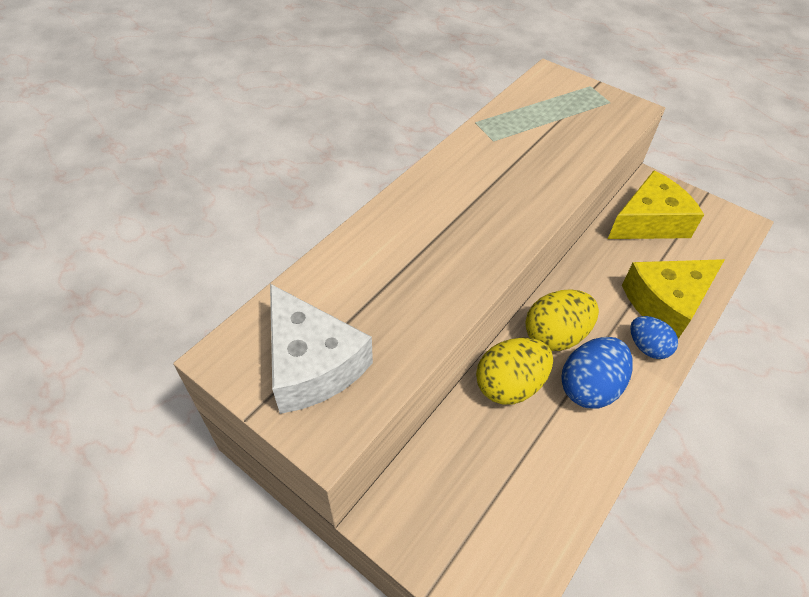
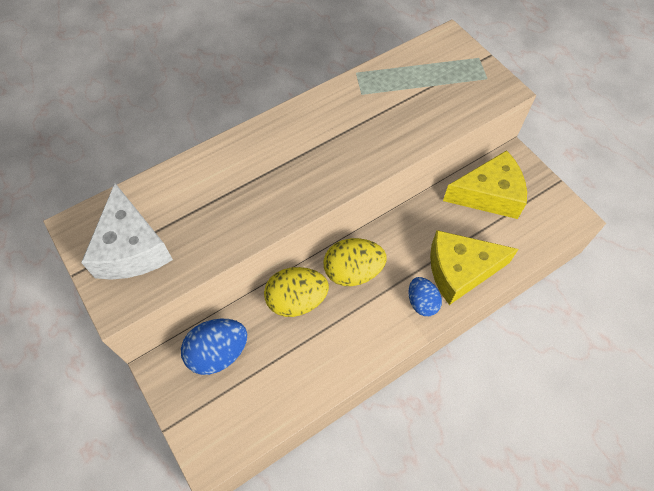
camera: 20 degrees right, 10 degrees up
blue egg [561,337,633,409] -> blue egg moved to [181,319,247,375]

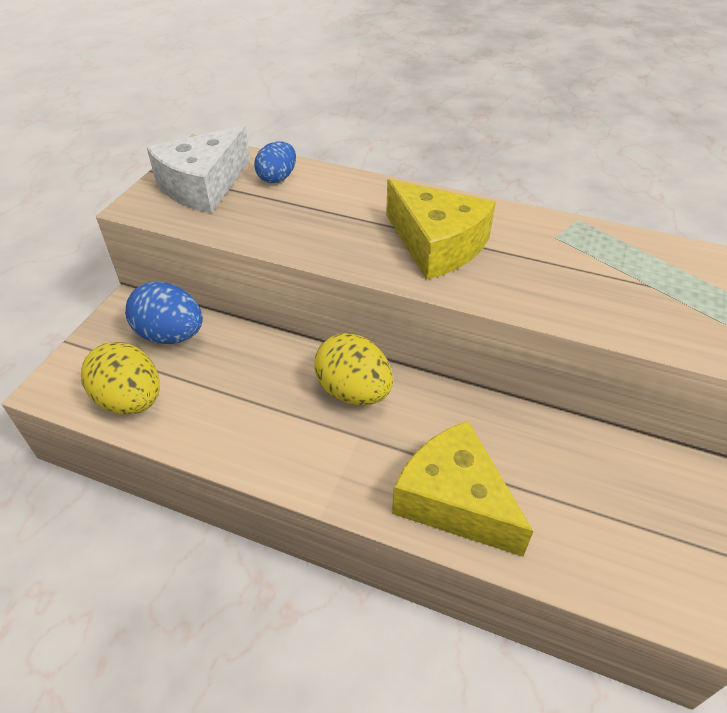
camera: 55 degrees right, 15 degrees down
yellow egg [264,267,329,317] -> yellow egg moved to [81,342,160,414]
blue egg [408,277,442,316] -> blue egg moved to [254,141,296,183]
yellow cheese [443,150,527,219] -> yellow cheese moved to [386,179,496,280]

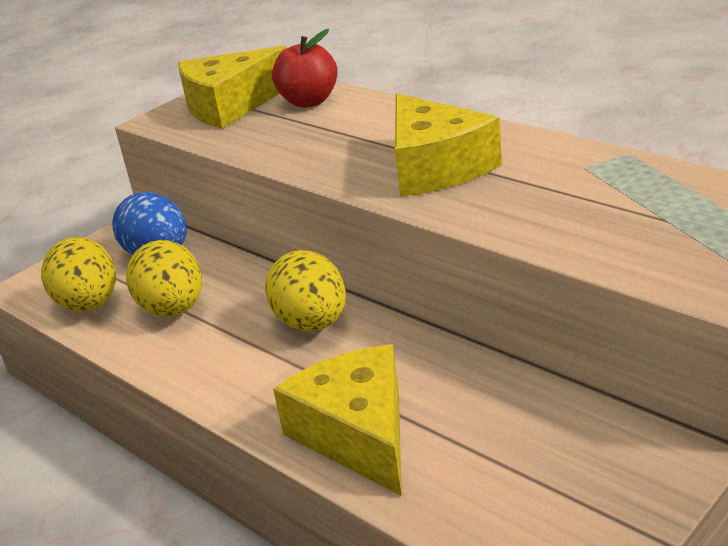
camera: 25 degrees right, 15 degrees down
white cheese [147,126,250,213] -> yellow cheese [178,46,287,128]
blue egg [254,141,296,183] -> red apple [272,29,338,108]
none -> yellow egg [126,240,202,317]

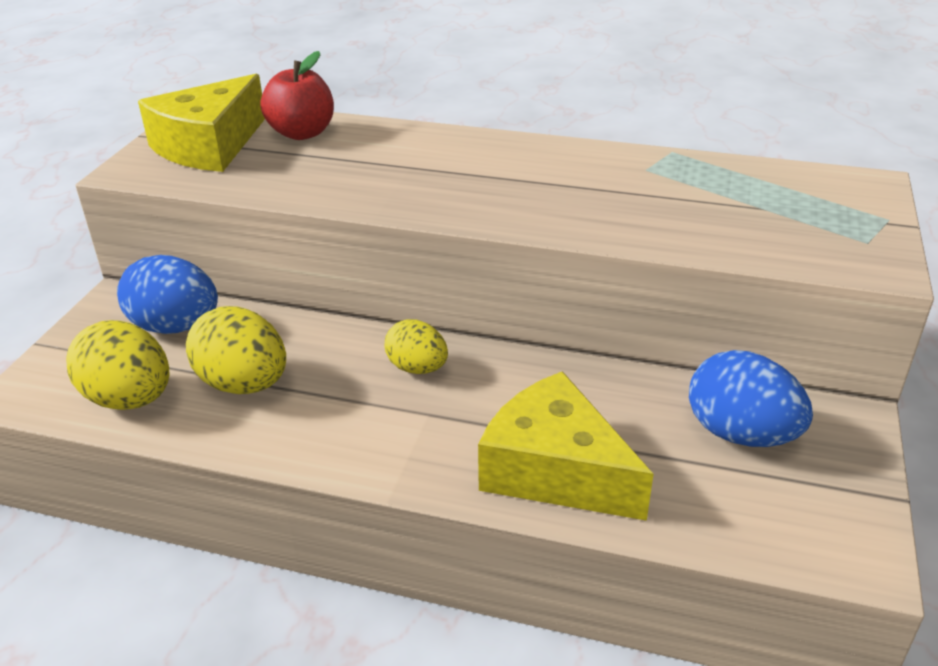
camera: 30 degrees left, 5 degrees up
yellow egg [265,250,346,331] -> yellow egg [385,319,448,374], size x0.64
yellow cheese [395,94,502,196] -> none
none -> blue egg [689,350,813,447]

